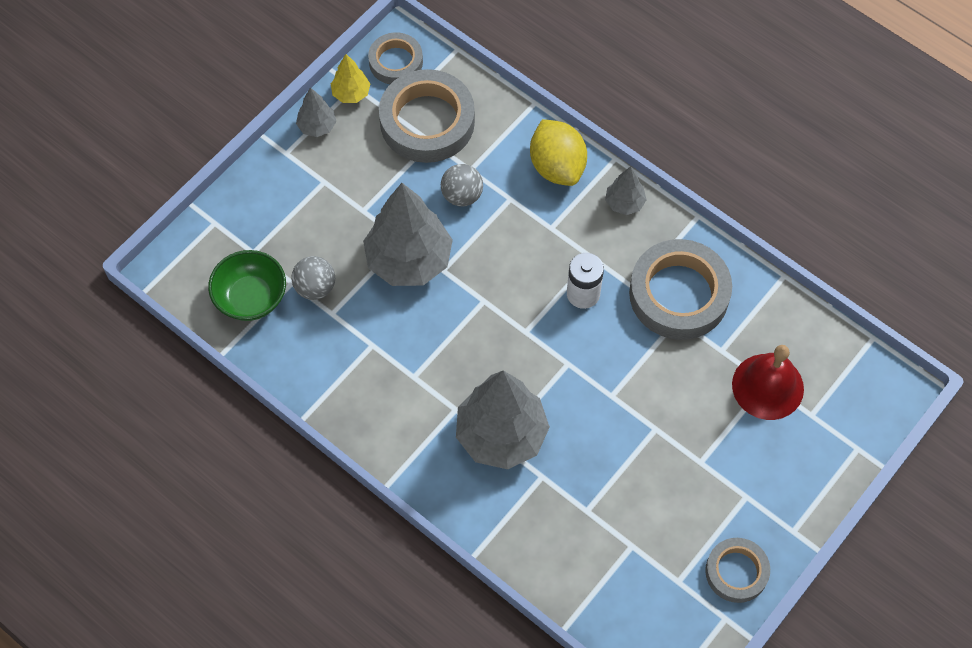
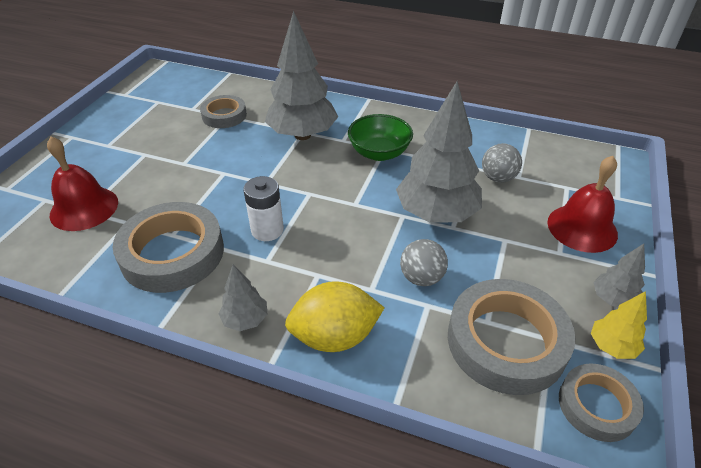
camera: 160 degrees right, 20 degrees down
green bowl [208,250,286,321] -> green bowl moved to [348,114,413,161]
yellow lemon [530,119,587,186] -> yellow lemon turned 60 degrees counterclockwise [285,281,384,352]
grey tape [705,538,770,603] -> grey tape moved to [200,95,247,128]
none -> red bell [548,156,618,253]

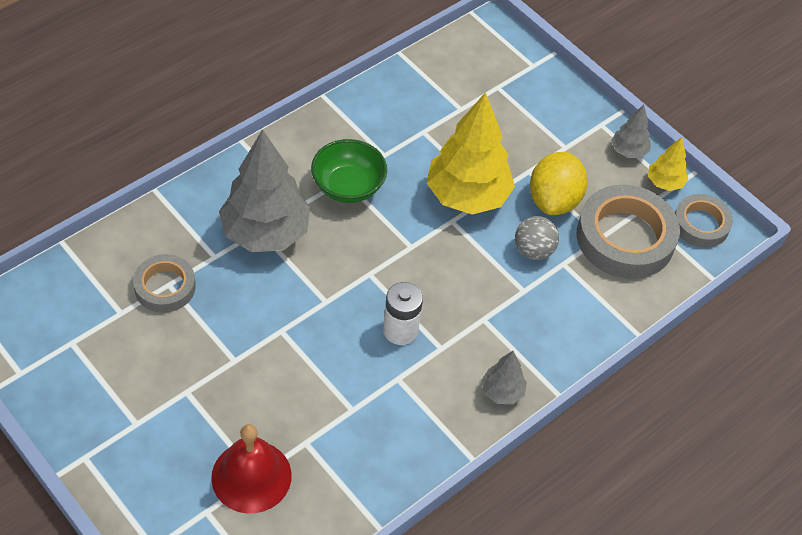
camera: 65 degrees left, 10 degrees up
grey tape [113,202,224,293] -> none
yellow lemon [285,281,384,352] -> yellow lemon moved to [530,152,587,215]
grey tree [396,82,482,223] -> yellow tree [427,92,515,215]
grey ball [482,143,522,183] -> none
red bell [548,156,618,253] -> none

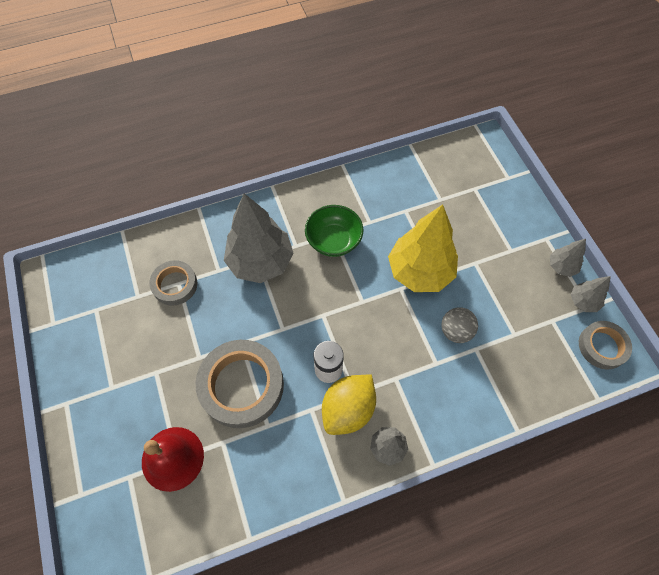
camera: 25 degrees right, 10 degrees up
yellow lemon [530,152,587,215] -> yellow lemon moved to [322,375,376,435]
grey tape [577,185,680,279] -> grey tape moved to [196,340,284,428]
yellow tree [648,137,688,191] -> grey tree [571,276,611,312]

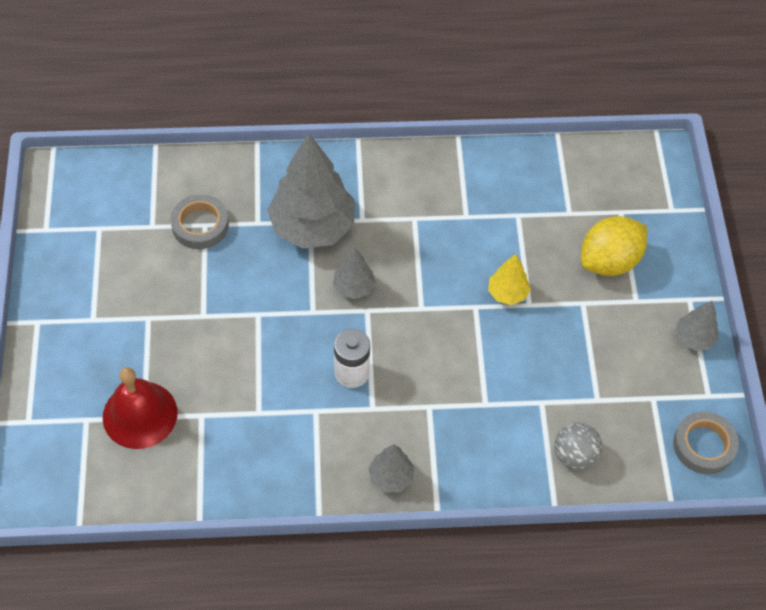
camera: 15 degrees right, 5 degrees down
grey tape [196,340,284,428] -> none
green bowl [305,205,363,257] -> none
yellow lemon [322,375,376,435] -> yellow lemon moved to [581,216,647,276]
yellow tree [388,205,458,292] -> yellow tree [488,254,531,305], size x0.47
grey ball [441,307,478,343] -> grey ball moved to [555,423,602,470]
grey tree [571,276,611,312] -> grey tree moved to [333,248,375,299]

